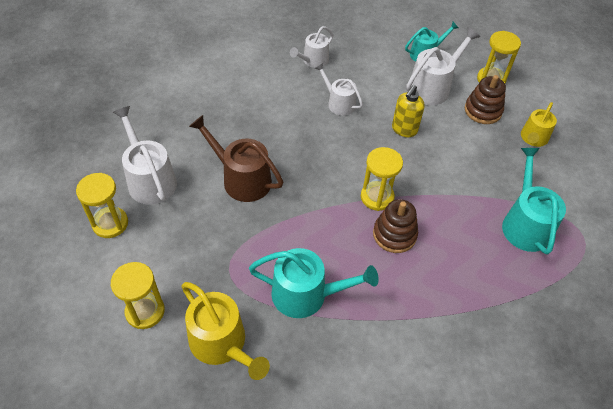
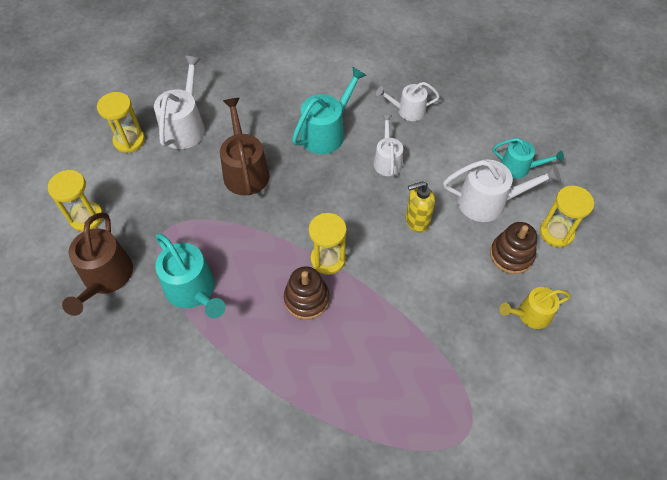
camera: 45 degrees right, 5 degrees up
yellow watering can [181,282,270,380] -> brown watering can [62,212,133,316]
turquoise watering can [502,148,566,255] -> turquoise watering can moved to [292,67,366,154]

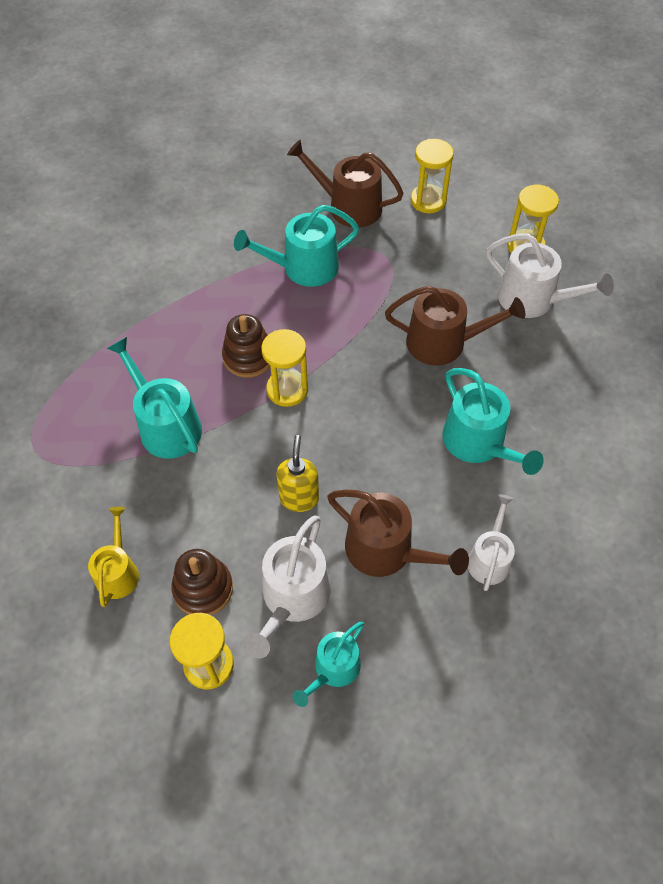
camera: 110 degrees right, 0 degrees up
white watering can [374,115,403,176] -> none
none -> turquoise watering can [107,337,202,459]
none -> brown watering can [327,490,469,577]

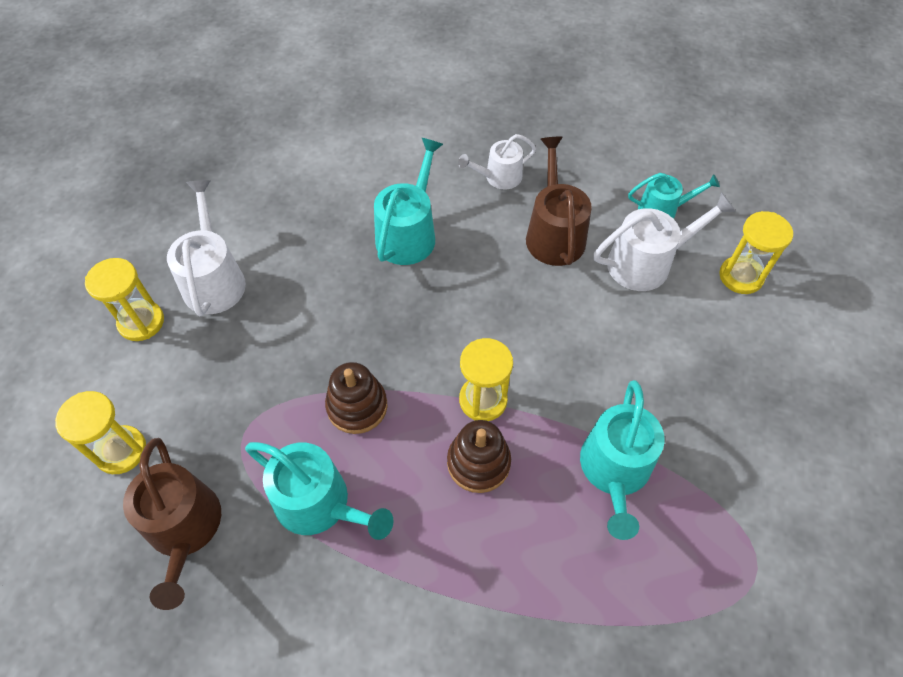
camera: 130 degrees left, 0 degrees up
yellow watering can [88,507,139,607] -> none
brown stacking toy [172,549,233,615] -> brown stacking toy moved to [325,362,387,434]
yellow soap dispenser [276,435,319,512] -> none
brown watering can [385,286,525,365] -> none

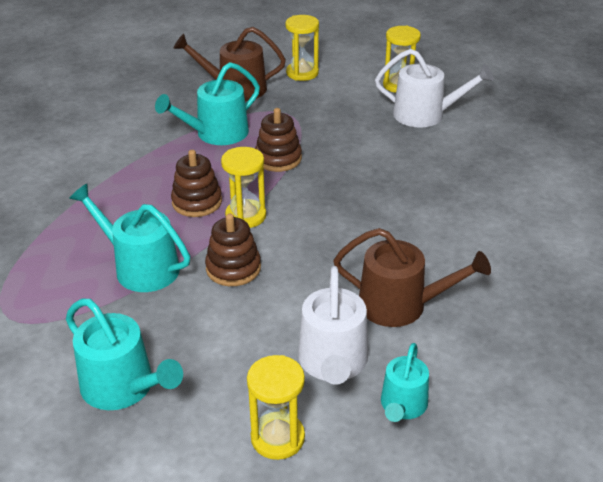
camera: 110 degrees right, 20 degrees down
turquoise watering can [374,138,443,265] -> turquoise watering can moved to [66,299,183,410]
white watering can [458,134,536,190] -> none
none -> brown stacking toy [205,214,261,286]

